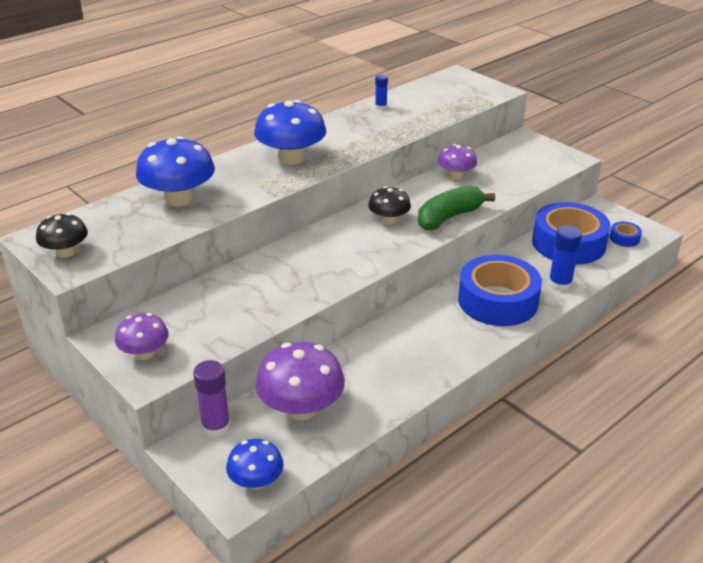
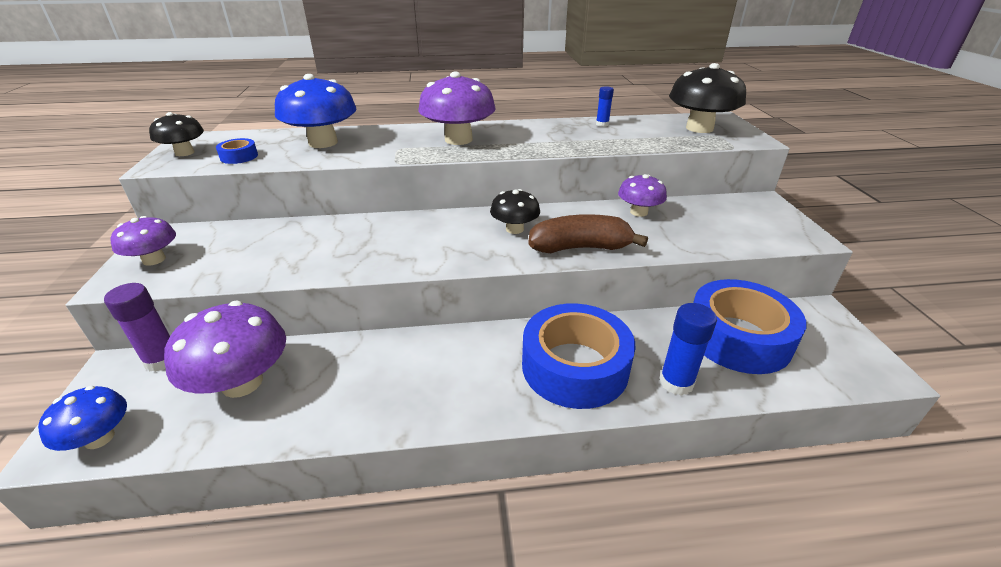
camera: 35 degrees right, 0 degrees up
blue mushroom [254,100,326,165] -> purple mushroom [418,72,496,145]
green banana [418,185,495,230] -> brown banana [528,214,648,253]
blue tape [609,222,642,247] -> blue tape moved to [216,138,258,164]
none -> black mushroom [669,63,746,133]

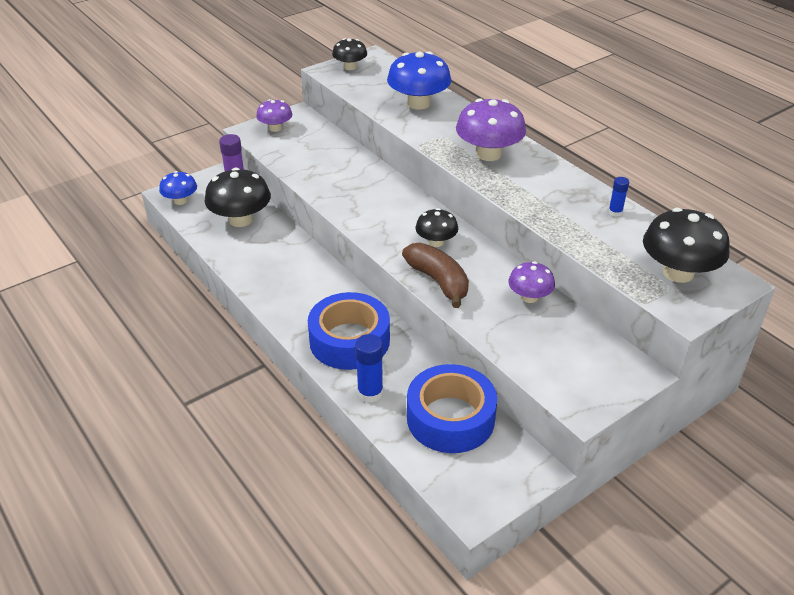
camera: 60 degrees right, 5 degrees up
purple mushroom [164,301,286,398] -> black mushroom [205,167,271,227]
blue tape [216,138,258,164] -> none

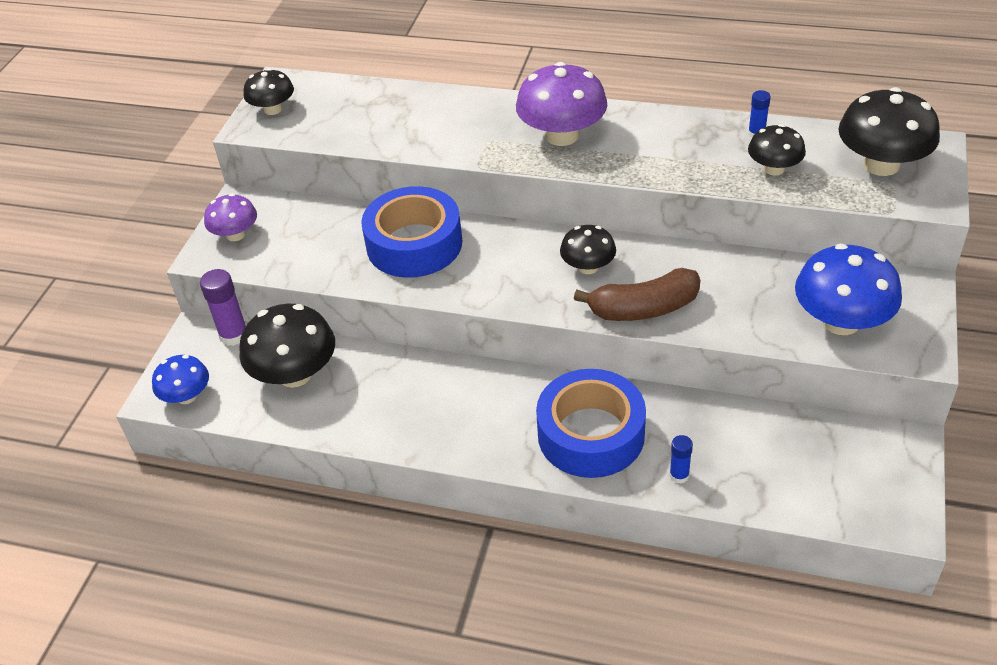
camera: 35 degrees left, 5 degrees up
blue glue stick [355,334,383,403] -> blue glue stick [670,435,693,484], size x0.59
blue mushroom [387,52,451,109] -> blue mushroom moved to [795,244,902,335]
brown banana [402,243,469,308] -> brown banana turned 150 degrees clockwise [574,268,701,321]
blue tape [407,364,497,453] -> blue tape moved to [361,186,462,278]
purple mushroom [508,261,555,303] -> none
none -> black mushroom [748,124,806,175]

